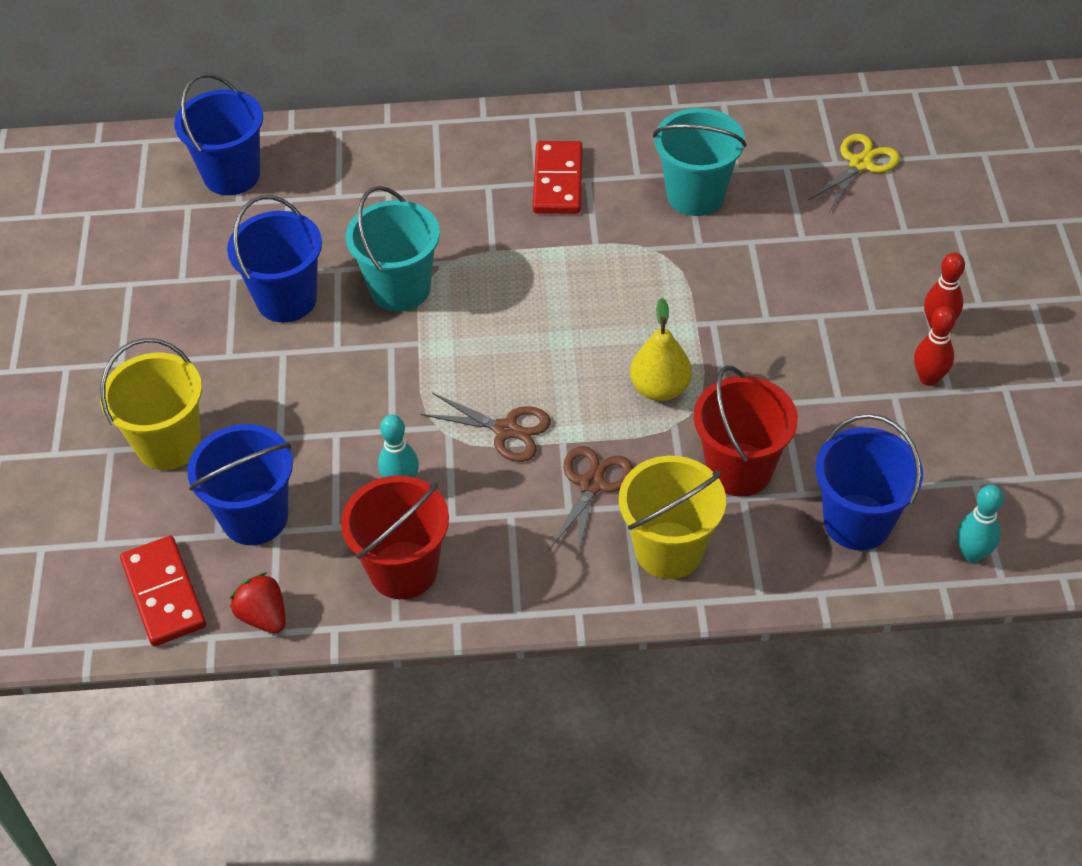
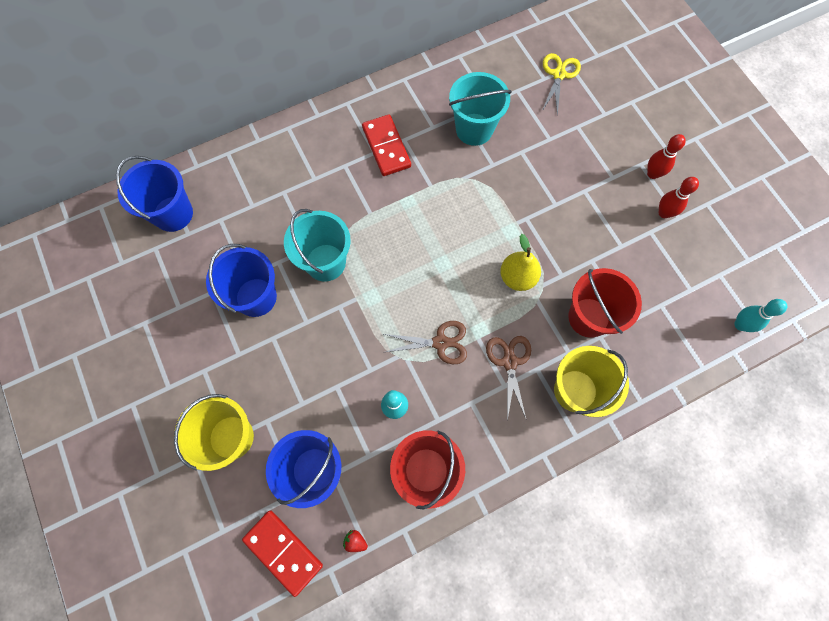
camera: 25 degrees left, 20 degrees up
red strawberry [230,572,286,633] -> red strawberry [343,529,368,552], size x0.59
blue bucket [815,414,923,550] -> none

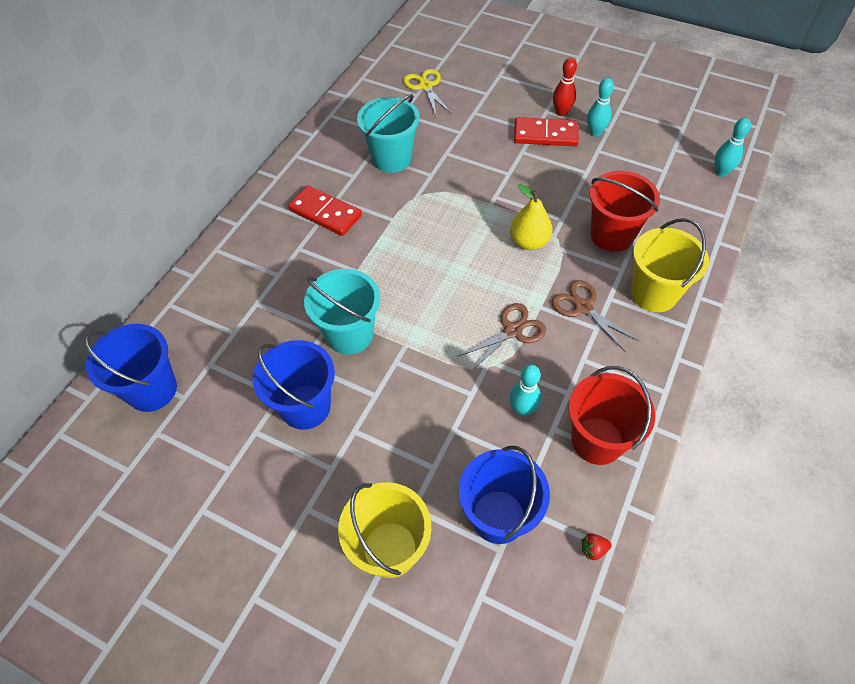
camera: 35 degrees left, 15 degrees down
red domino [242,511,323,597] -> red domino moved to [514,117,579,146]
red bowling pin [659,177,699,218] -> turquoise bowling pin [587,78,614,137]

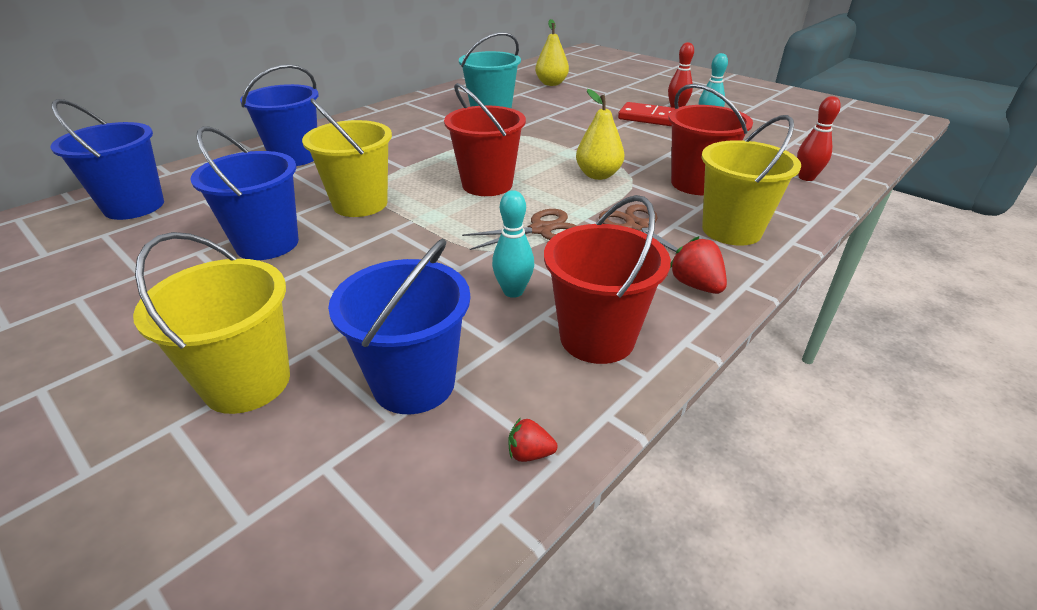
camera: 15 degrees right, 20 degrees down
red domino [288,185,362,236] -> none
turquoise bucket [304,269,380,355] -> yellow bucket [302,98,392,217]
yellow scissors [403,69,452,115] -> yellow pear [535,19,569,86]
turquoise bowling pin [715,118,751,177] -> none
none -> blue bucket [240,64,319,166]
none -> red bucket [444,83,526,196]
none -> red strawberry [670,236,727,294]
none -> red bowling pin [797,96,841,181]

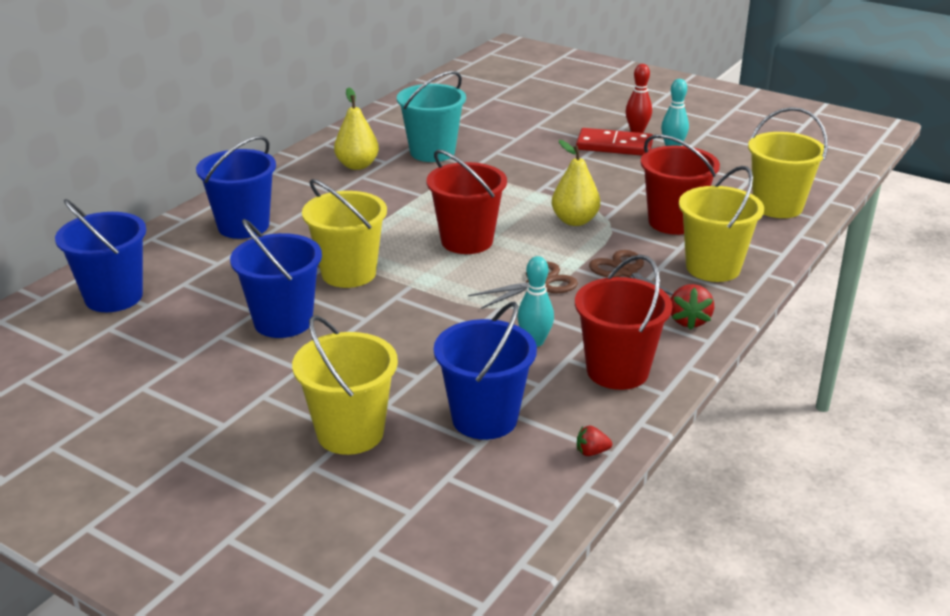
camera: 10 degrees left, 5 degrees down
yellow pear [535,19,569,86] -> yellow pear moved to [334,87,379,170]
red strawberry [670,236,727,294] -> red strawberry turned 135 degrees counterclockwise [671,284,714,330]
red bowling pin [797,96,841,181] -> yellow bucket [748,107,828,218]

